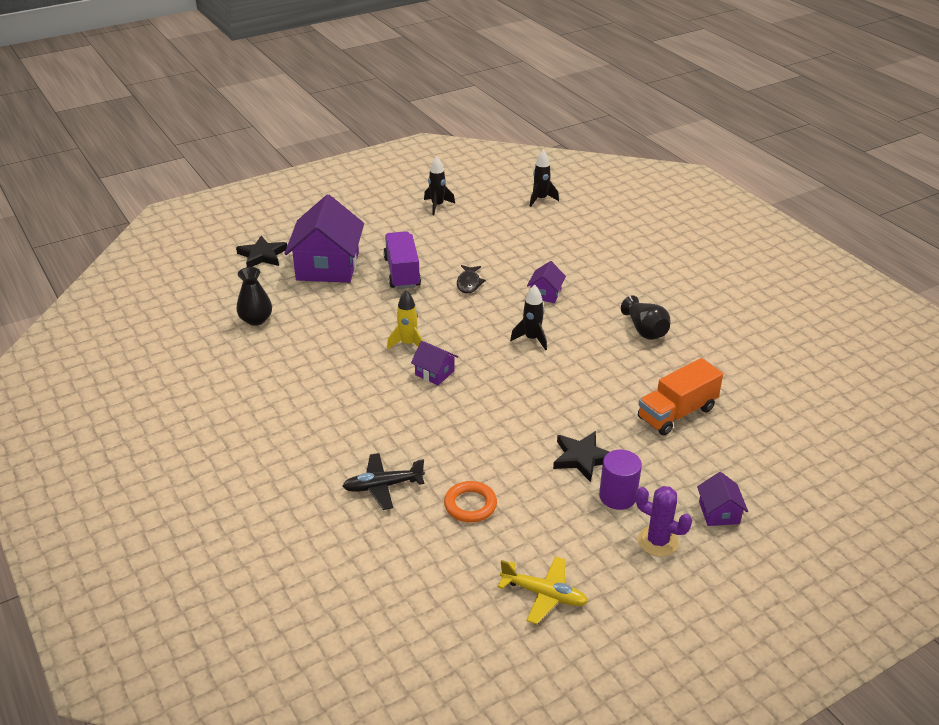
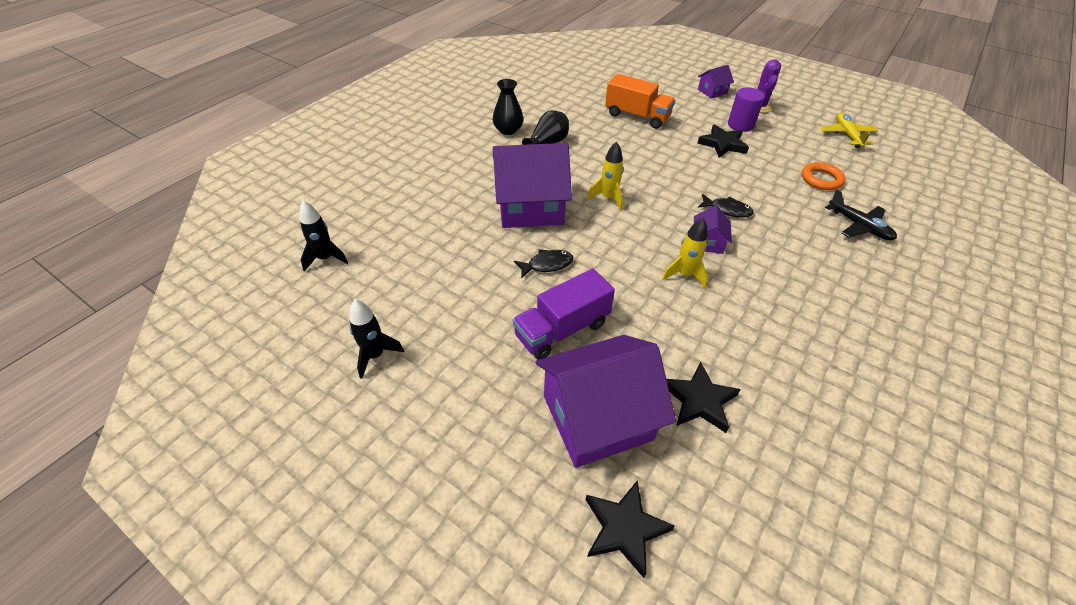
camera: 115 degrees left, 10 degrees up
black vase [236,267,272,326] -> black vase moved to [493,79,524,135]
black rocket [510,285,547,350] -> yellow rocket [587,141,624,211]
purple house [527,261,566,303] -> purple house [493,143,572,228], size x2.20
none -> black star [667,362,741,433]
none -> black fish [698,194,754,218]

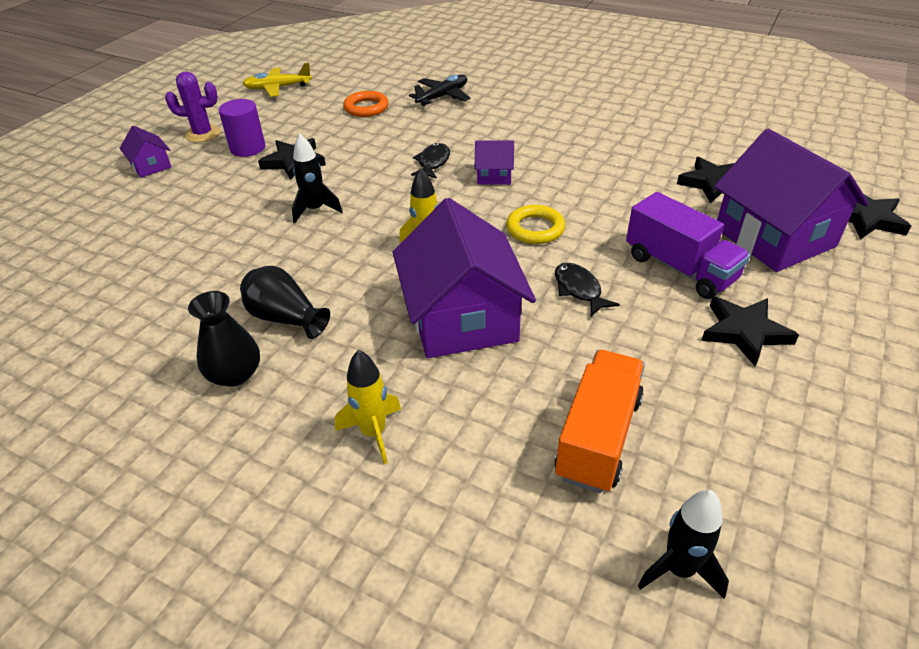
camera: 95 degrees left, 5 degrees down
black rocket [349,299,404,379] -> black rocket moved to [292,134,343,223]
orange truck [605,74,675,129] -> orange truck moved to [555,350,645,493]
yellow rocket [662,218,708,288] -> yellow rocket moved to [335,350,401,464]
none -> yellow ring [506,205,565,244]
none -> black star [701,296,799,366]

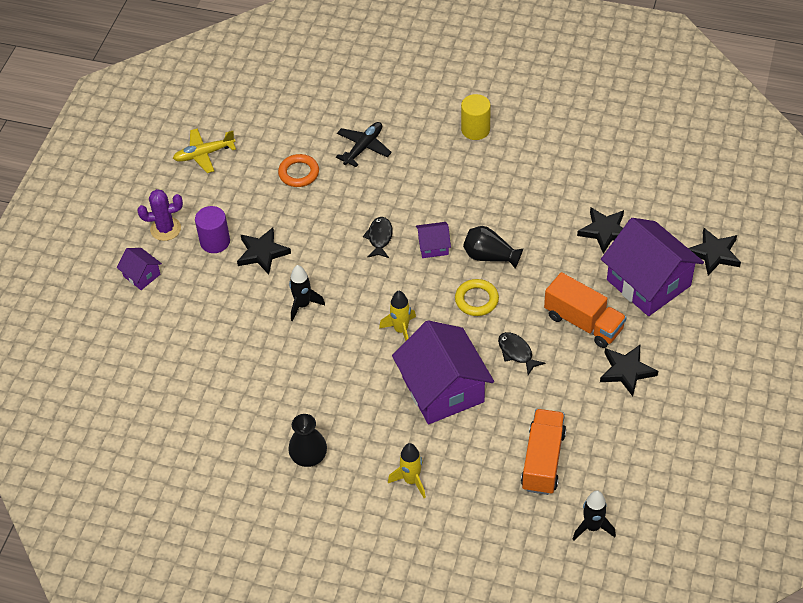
camera: 10 degrees left, 10 degrees up
black vase [240,266,330,339] -> black vase moved to [463,226,523,268]
purple truck [626,192,750,299] -> orange truck [544,272,627,348]
none -> yellow cylinder [461,94,491,140]

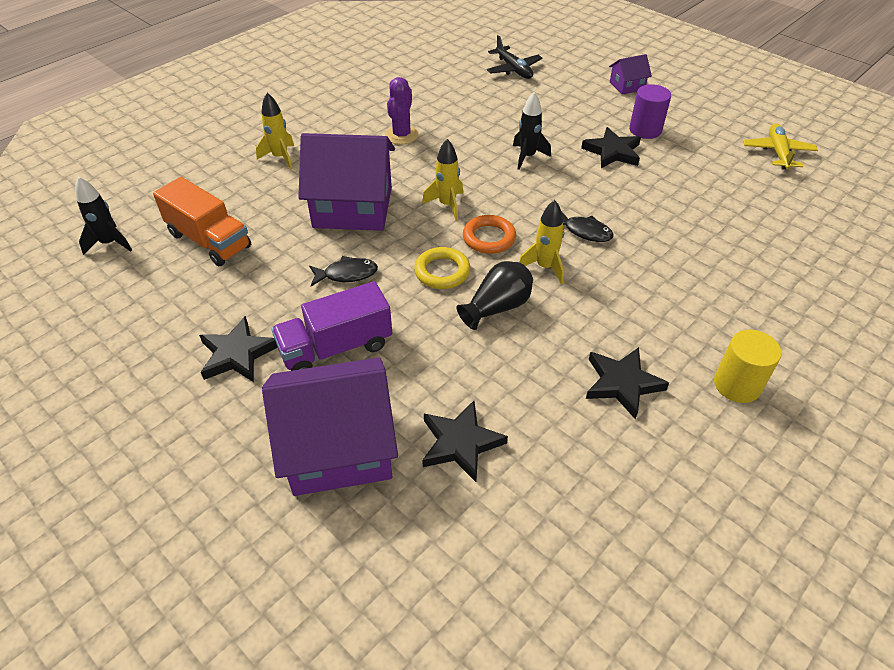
camera: 115 degrees right, 5 degrees down
purple cactus [137,189,183,241] -> purple cactus moved to [385,77,419,145]
orange ring [278,154,319,187] -> orange ring moved to [463,215,516,254]
black vase [288,414,327,467] -> none
black plane [336,122,392,167] -> black plane moved to [487,35,543,79]
purple house [416,222,451,258] -> yellow rocket [519,200,564,284]
orange truck [544,272,627,348] -> purple truck [271,281,392,371]
black star [688,228,741,275] -> black star moved to [586,347,669,419]

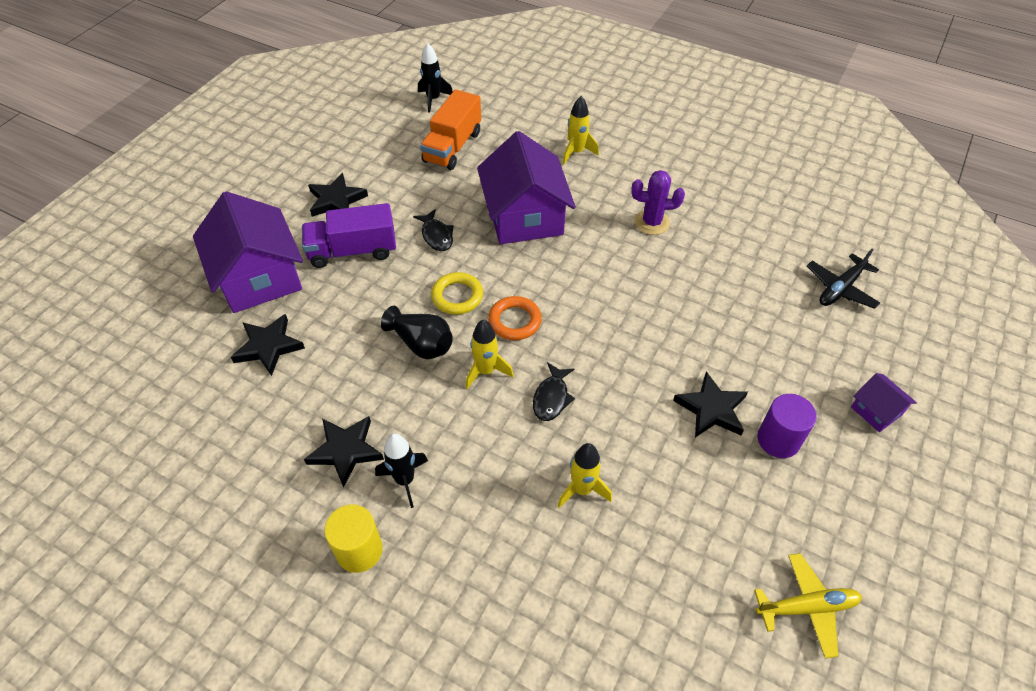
camera: 75 degrees right, 5 degrees up
purple truck [271,281,392,371] -> purple truck turned 60 degrees counterclockwise [302,203,396,268]
yellow rocket [422,139,463,221] -> yellow rocket moved to [557,443,612,508]
black rocket [513,92,551,170] -> black rocket moved to [375,433,428,508]

